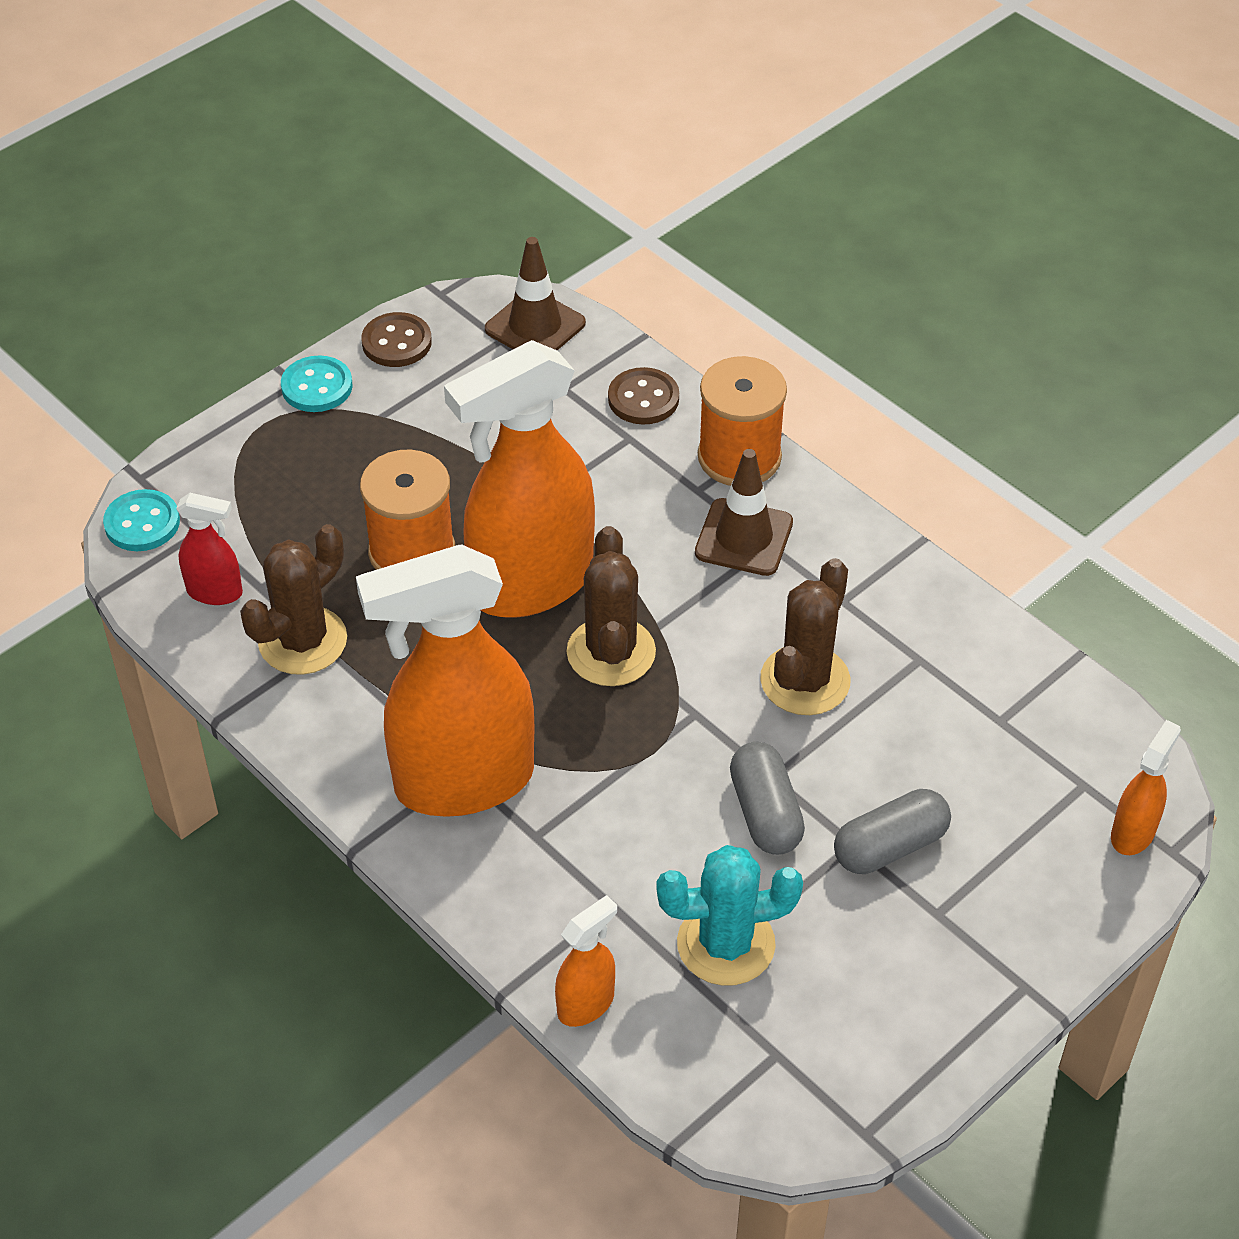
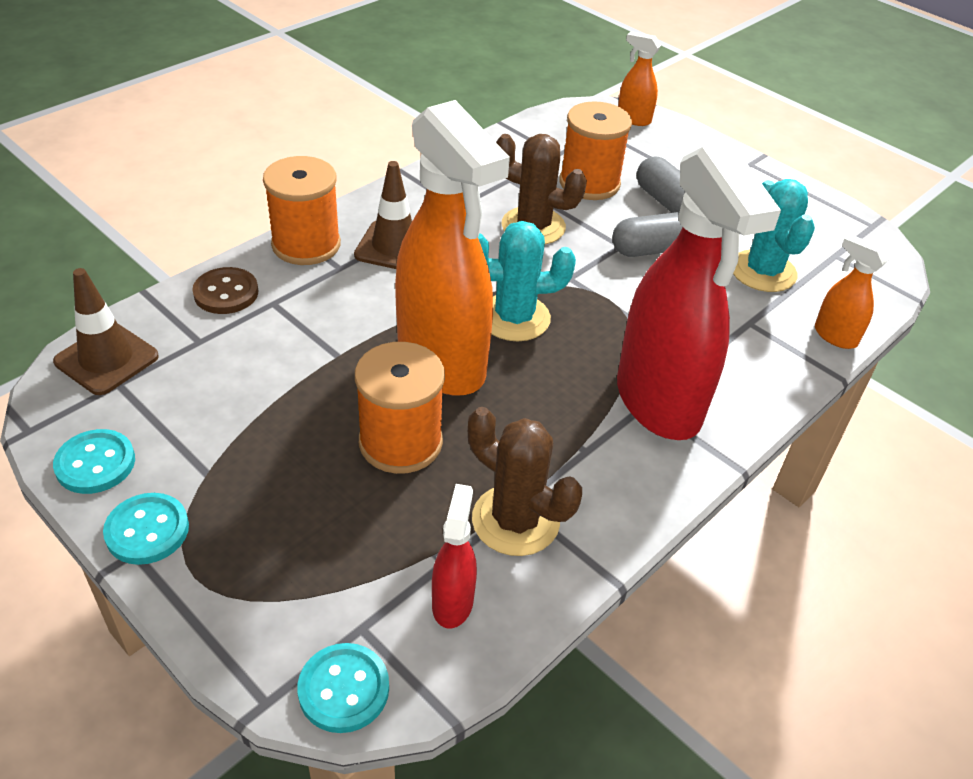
camera: 95 degrees left, 5 degrees down
orange spray bottle [356,544,535,817] -> red spray bottle [617,143,781,440]
brown button [361,312,432,367] -> turquoise button [53,429,135,494]
brown cactus [567,526,656,686] -> turquoise cactus [478,221,576,341]
none -> orange spool [559,101,632,200]

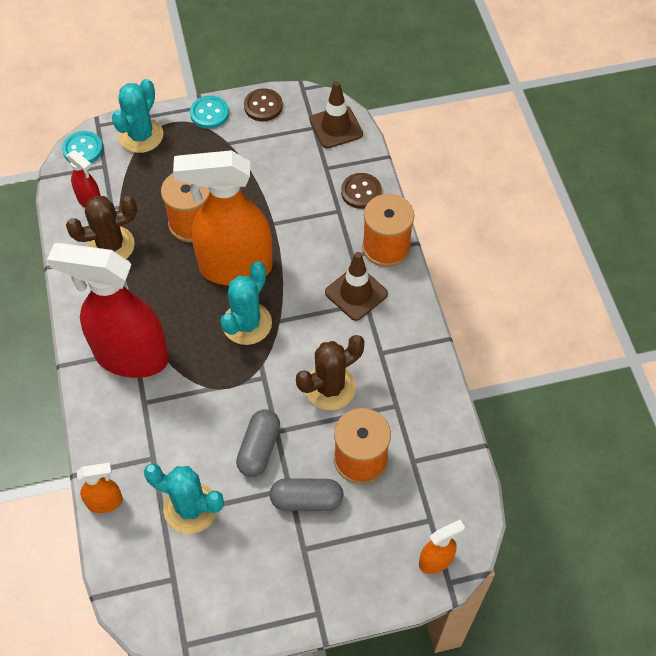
camera: 125 degrees right, 15 degrees up
turquoise button [53,429,135,494] -> brown button [244,88,283,121]
none -> turquoise cactus [112,79,163,153]

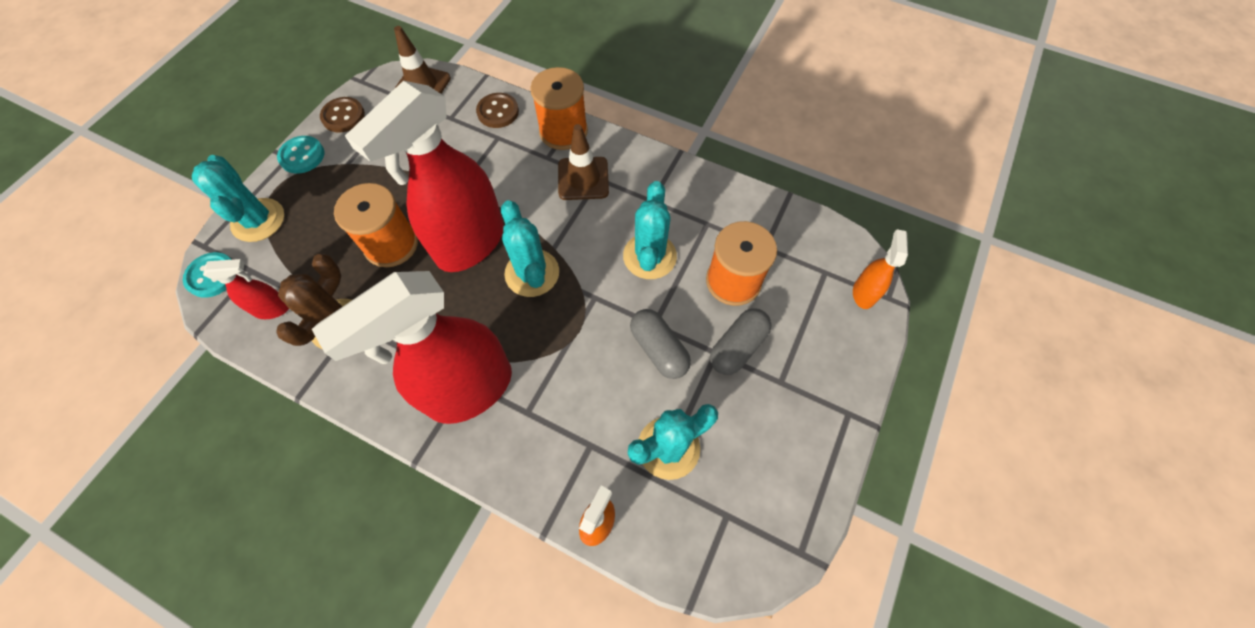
camera: 50 degrees left, 5 degrees up
orange spray bottle [173,150,273,286] -> red spray bottle [345,81,504,272]
brown cactus [296,335,364,410] -> turquoise cactus [623,181,677,279]

